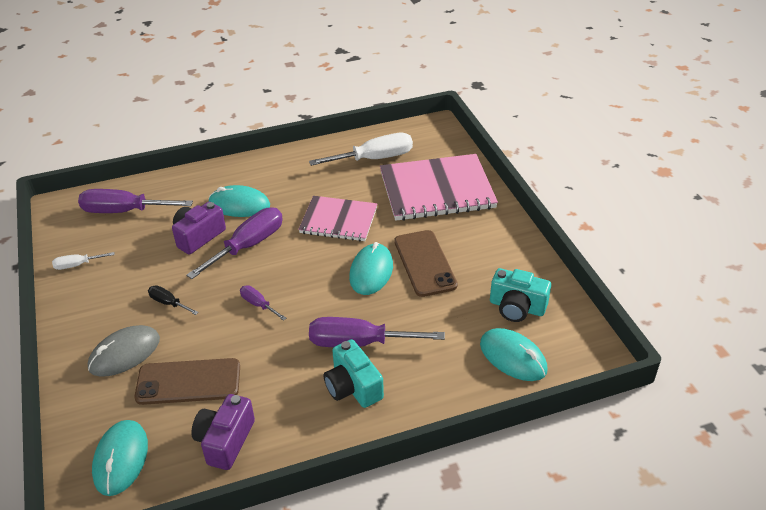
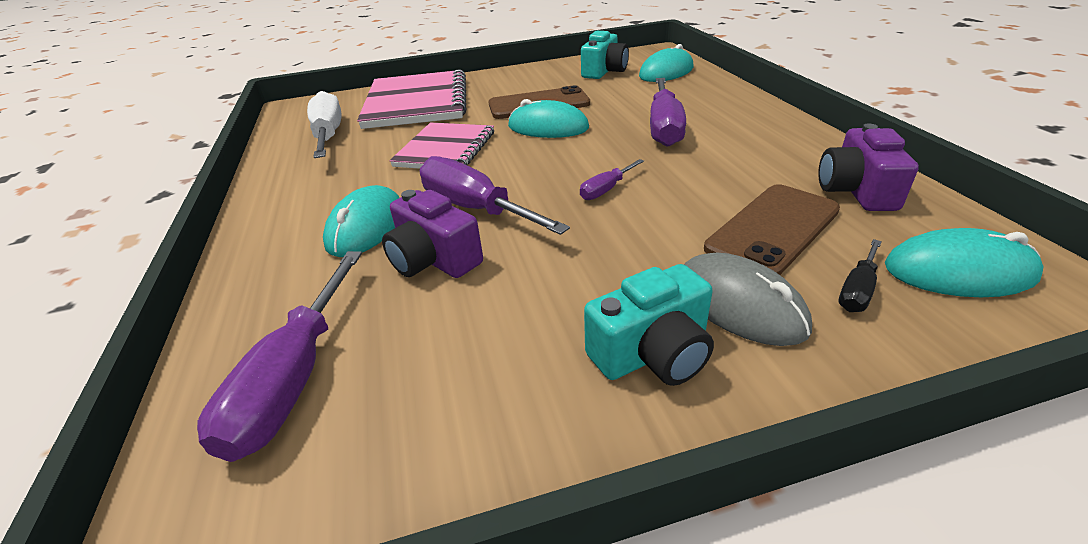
camera: 85 degrees left, 5 degrees down
white screwdriver [52,252,115,270] -> none
brown phone [135,358,240,405] -> brown phone turned 45 degrees clockwise [704,184,840,275]
black screwdriver [148,285,199,315] -> black screwdriver moved to [839,239,882,312]
purple camera [192,394,255,470] -> purple camera turned 75 degrees clockwise [818,124,919,211]
turquoise camera [324,339,384,408] -> turquoise camera moved to [584,264,714,386]

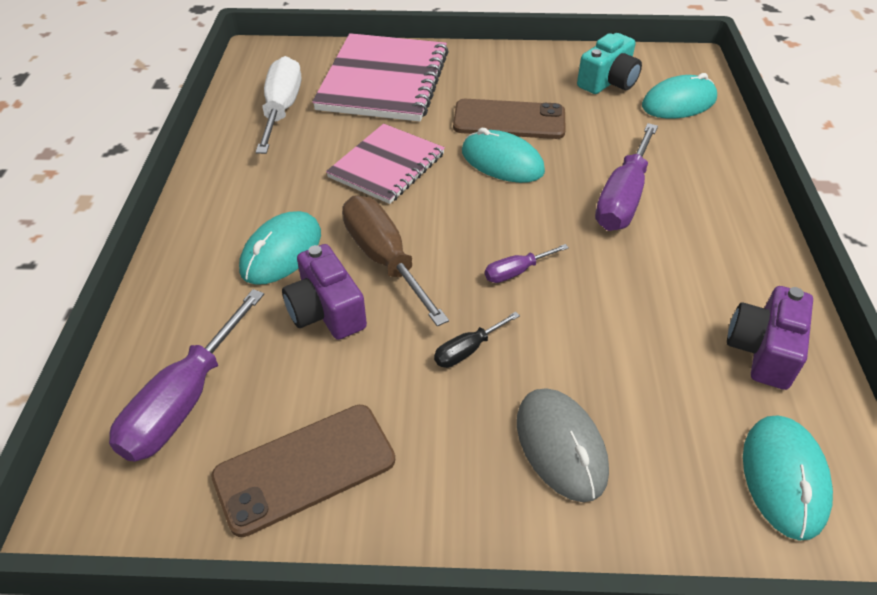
camera: 15 degrees right, 10 degrees up
purple screwdriver [420,156,570,235] -> brown screwdriver [342,196,449,326]
turquoise camera [584,264,714,386] -> none
brown phone [704,184,840,275] -> brown phone moved to [211,405,395,537]
black screwdriver [839,239,882,312] -> black screwdriver moved to [434,312,520,368]
turquoise mouse [885,228,1044,297] -> turquoise mouse turned 75 degrees clockwise [743,416,833,541]

